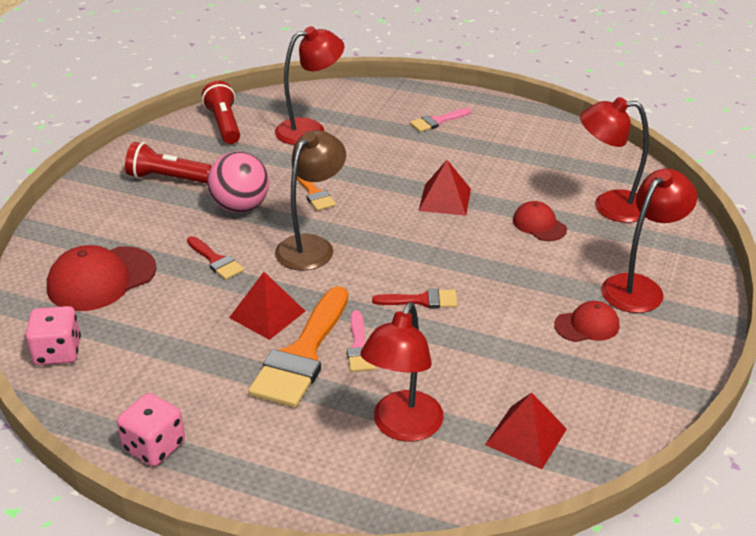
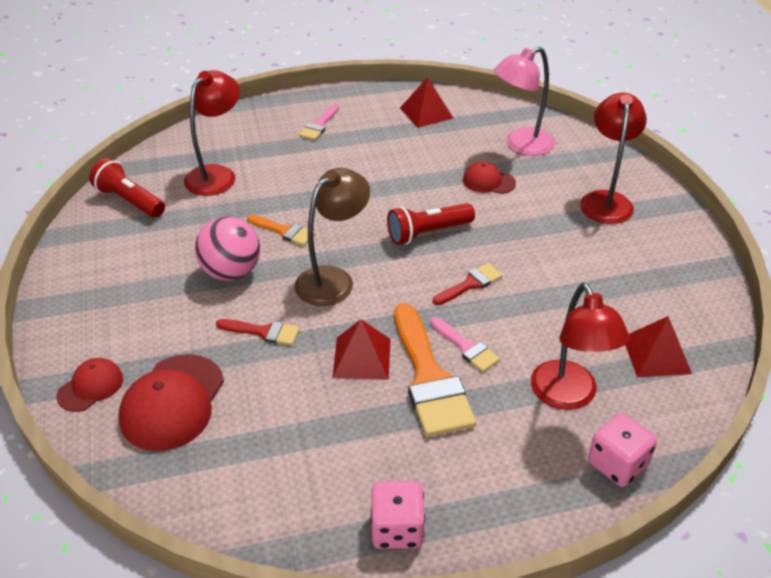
camera: 35 degrees left, 5 degrees up
pink dice [26,306,81,365] -> pink dice moved to [588,413,657,487]
red flashlight [125,142,212,183] -> red flashlight moved to [387,203,475,245]
brown lamp [275,130,346,271] -> brown lamp turned 45 degrees clockwise [294,168,370,306]
red pyramid [419,160,471,216] -> red pyramid moved to [400,77,453,128]
red cap [554,301,619,342] -> red cap moved to [56,358,123,412]
red lamp [580,97,649,223] -> pink lamp [494,47,555,156]

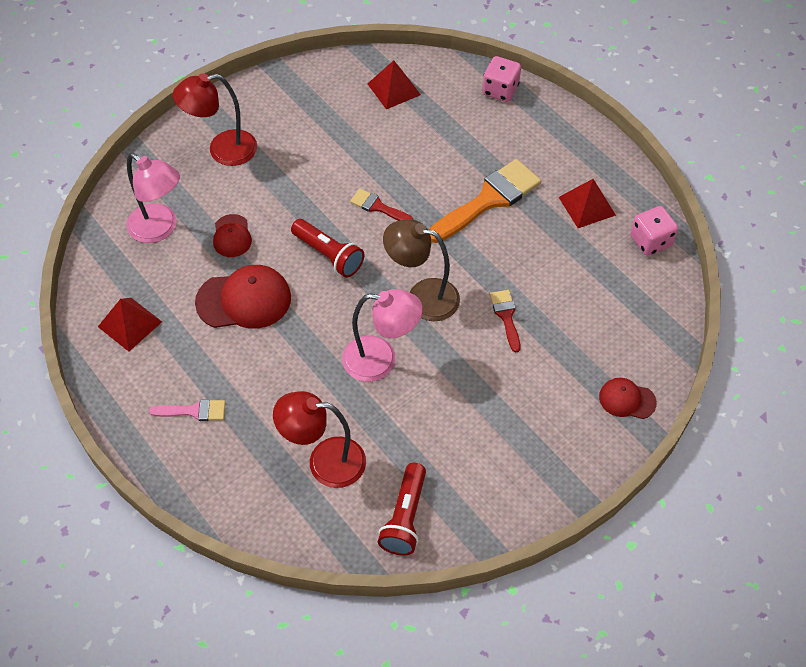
camera: 115 degrees left, 15 degrees up
red cap [118,354,224,451] -> red cap moved to [195,265,291,329]
pink ball [195,217,260,281] -> none
orange brush [247,214,315,246] -> pink lamp [342,289,423,382]
red pyramid [333,319,391,380] -> red pyramid moved to [559,179,616,228]
pink dice [371,481,425,549] -> pink dice moved to [630,206,678,256]
pink brush [430,317,500,372] -> none
red lamp [531,283,630,410] -> none

